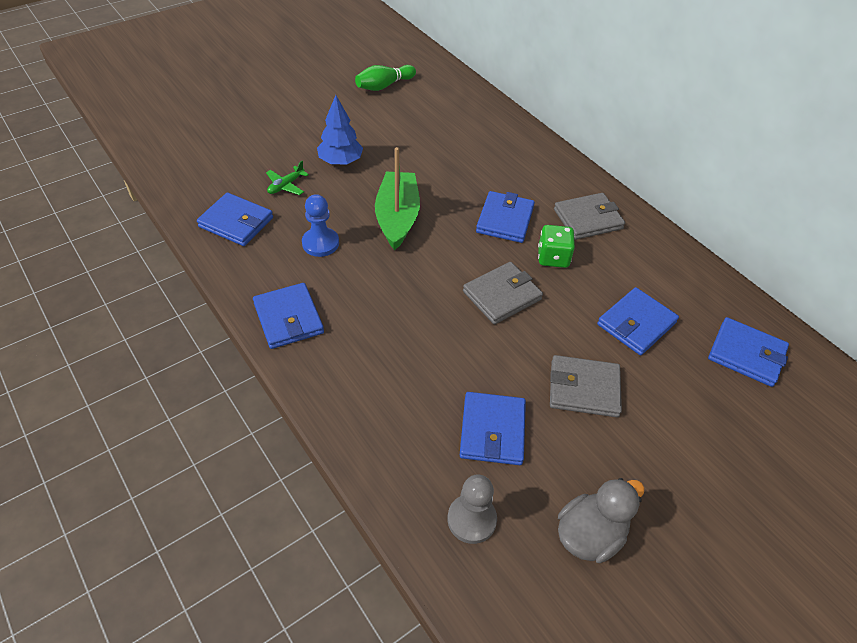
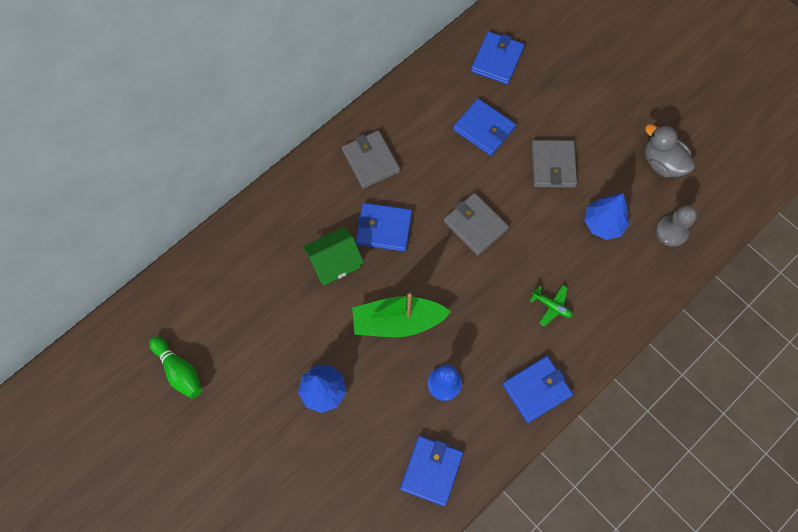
camera: 95 degrees left, 20 degrees up
green plane [266,161,309,195] -> green plane moved to [530,285,573,326]
blue wallet [460,392,526,465] -> blue tree [584,194,629,240]
green dice [538,225,575,268] -> none
none -> green house [303,227,364,285]

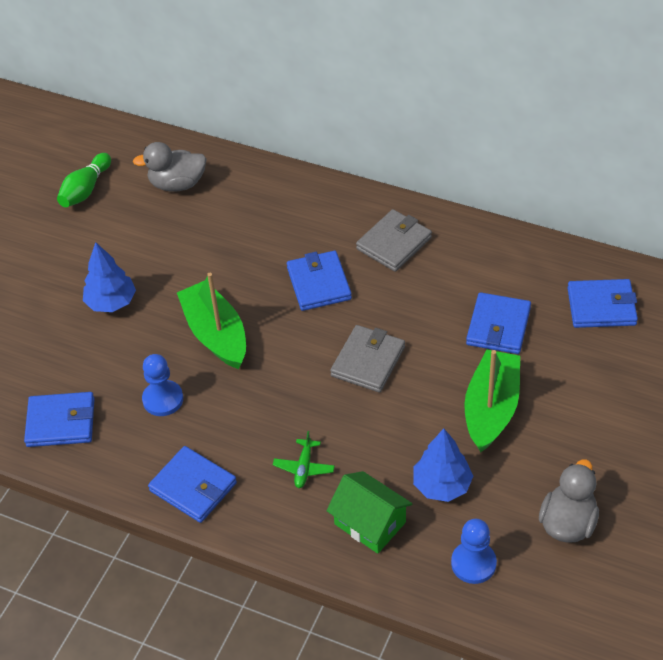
camera: 70 degrees right, 20 degrees down
green house [303,227,364,285] -> green house moved to [326,471,412,554]
grey wallet [532,140,577,188] -> green boat [464,350,520,453]
grey pawn [656,205,697,247] -> blue pawn [451,519,497,584]
none -> grey duck [133,142,207,192]

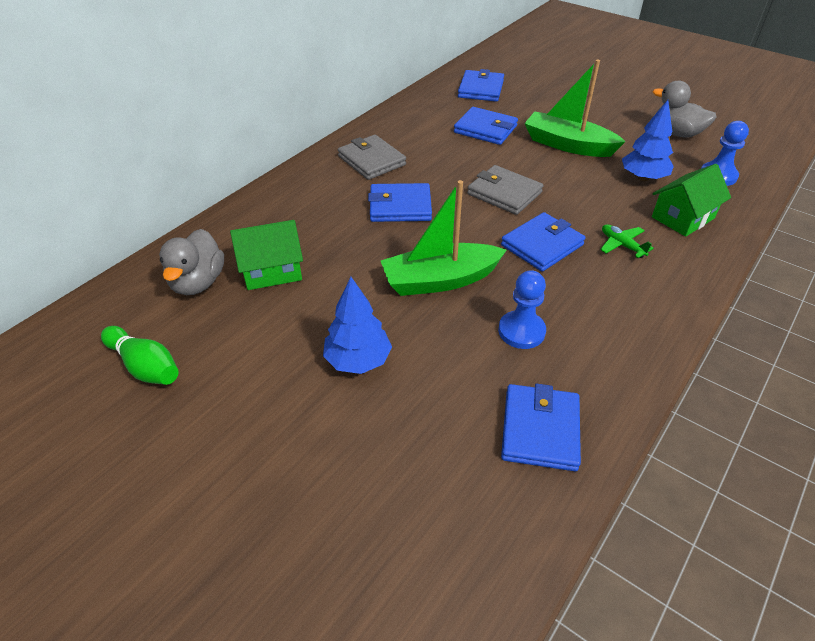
camera: 80 degrees left, 5 degrees down
blue wallet [148,446,237,523] -> blue wallet moved to [501,212,585,272]
green plane [273,431,335,488] -> green plane turned 150 degrees counterclockwise [600,224,654,258]
none -> green house [230,220,303,290]

